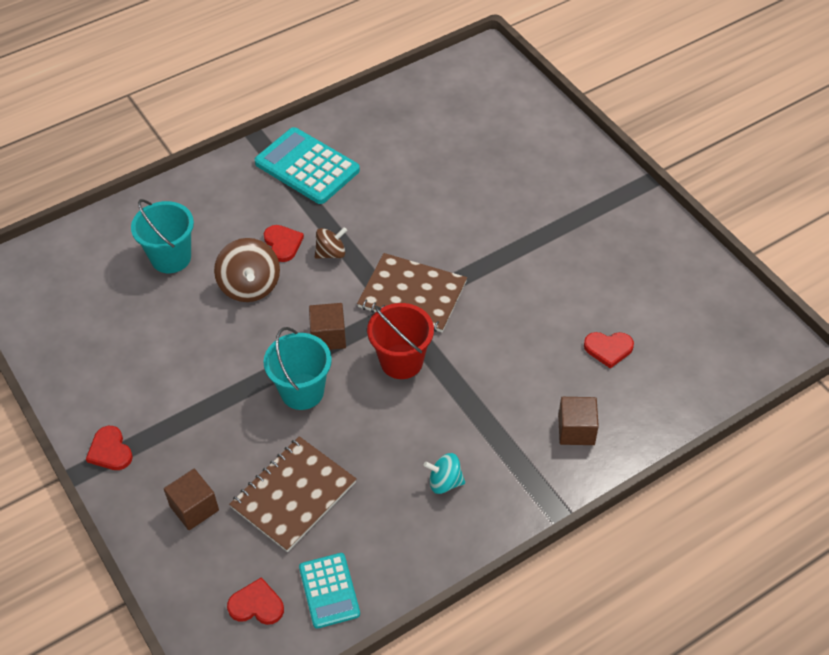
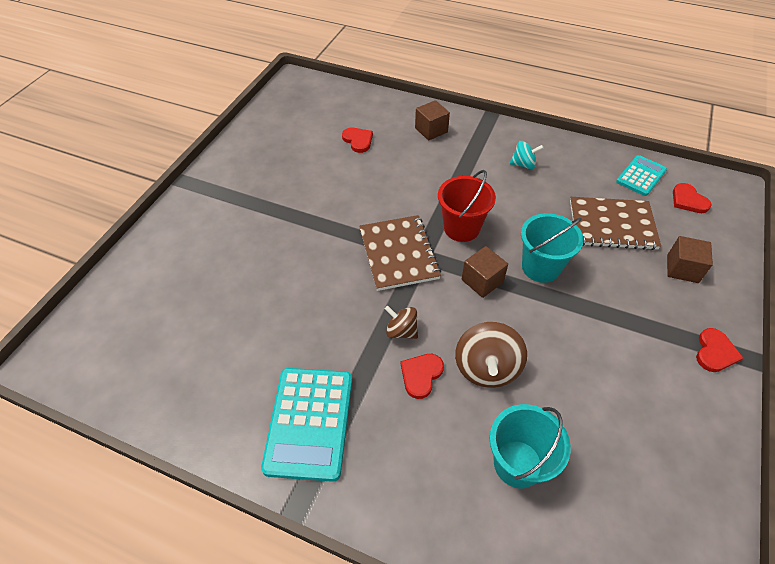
camera: 125 degrees left, 0 degrees up
brown spinning top [214,238,280,302] -> brown spinning top turned 150 degrees clockwise [455,322,527,388]
turquoise spinning top [424,453,465,494] -> turquoise spinning top turned 60 degrees counterclockwise [509,141,543,169]

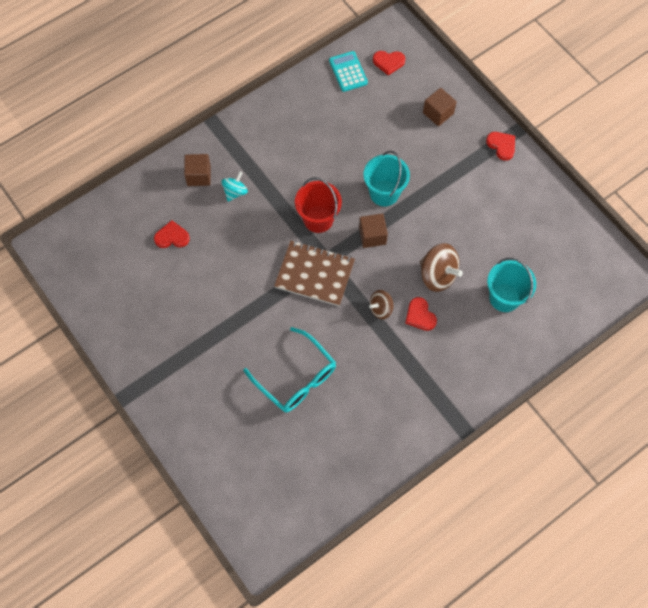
camera: 60 degrees left, 15 degrees up
turquoise calculator [261,368,352,482] -> none
turquoise spinning top [509,141,543,169] -> turquoise spinning top moved to [221,171,248,202]
brown notebook [570,197,661,250] -> none
none -> turquoise glasses [243,327,336,413]

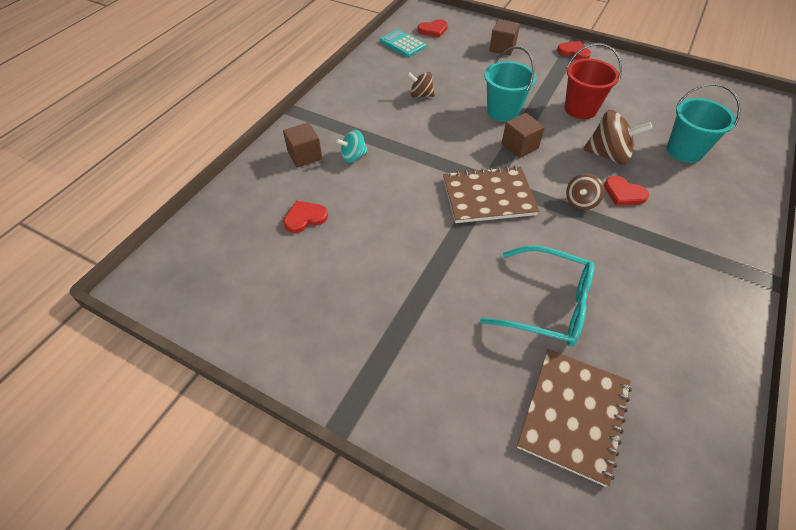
camera: 25 degrees left, 15 degrees down
turquoise spinning top [221,171,248,202] -> turquoise spinning top turned 120 degrees counterclockwise [336,130,368,163]
red bucket [295,177,342,233] -> red bucket moved to [565,43,622,119]
none -> brown spinning top [407,72,435,98]
none -> brown notebook [517,349,631,487]

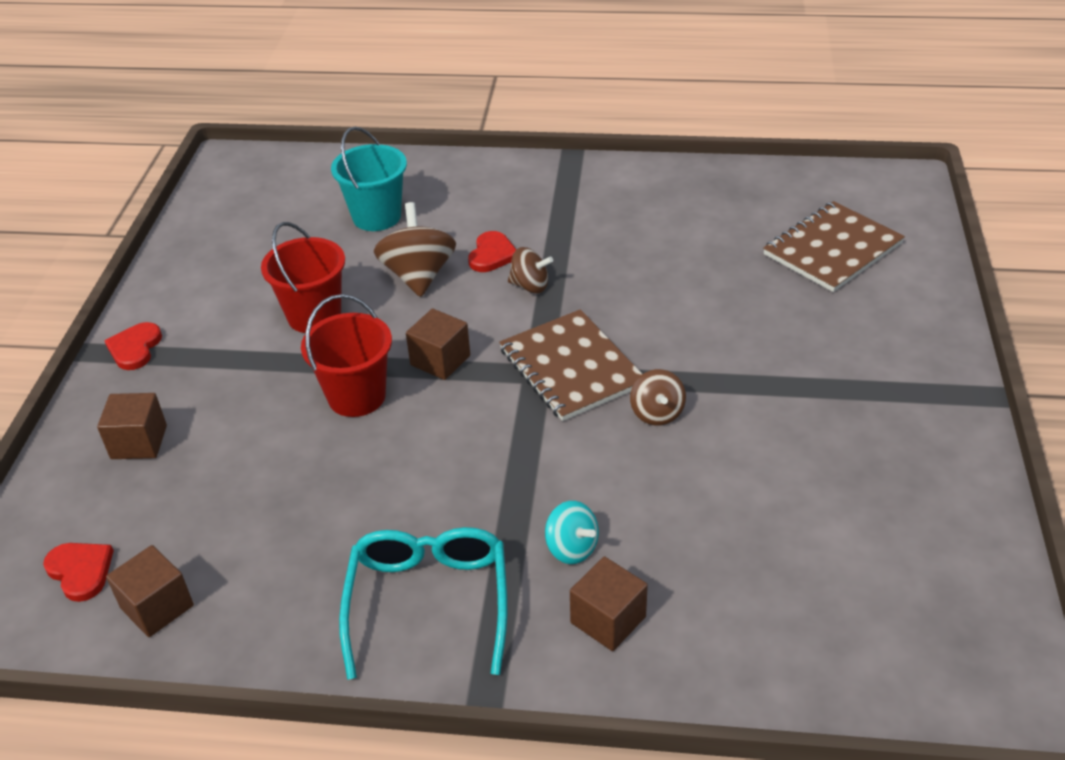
camera: 110 degrees left, 10 degrees down
red heart [283,201,328,233] -> none
turquoise calculator [380,29,426,57] -> brown cube [106,545,194,637]
brown spinning top [407,72,435,98] -> brown spinning top moved to [630,369,686,426]
turquoise glasses [480,246,594,346] -> turquoise glasses moved to [339,527,507,680]
turquoise bucket [484,46,537,122] -> red bucket [301,294,392,417]
brown notebook [517,349,631,487] -> brown notebook turned 45 degrees counterclockwise [763,201,905,292]

